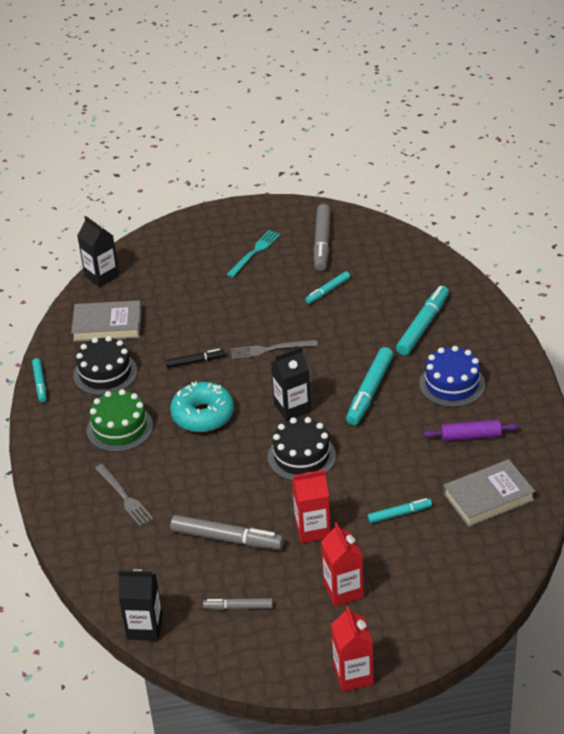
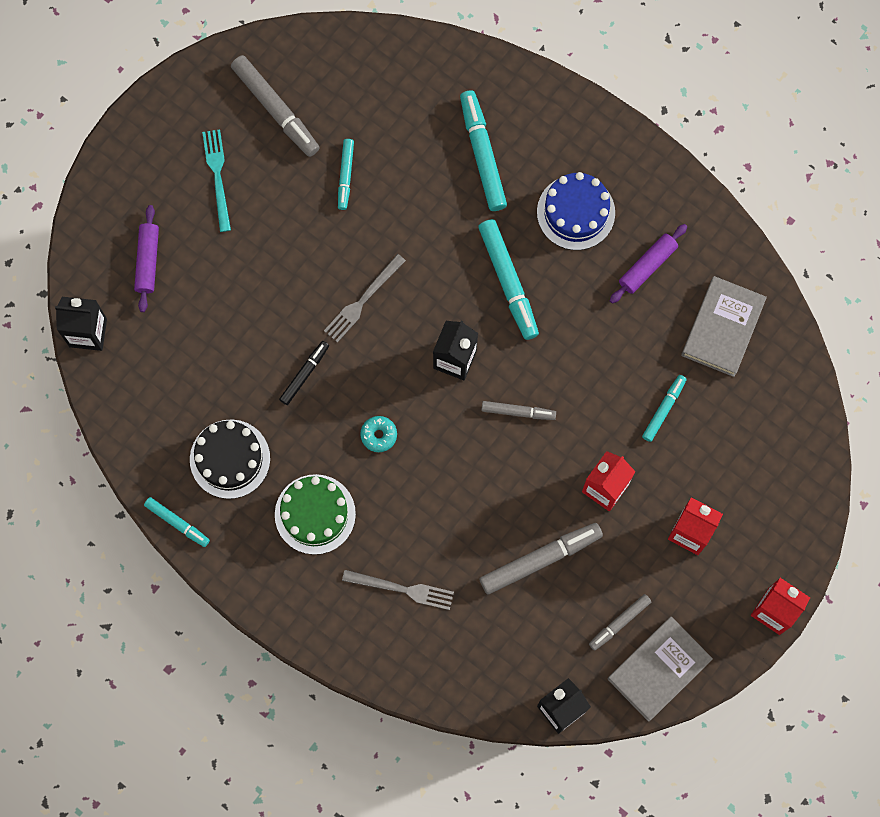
camera: 45 degrees left, 35 degrees up
grey book [71,300,142,342] -> grey book moved to [607,617,713,722]
turquoise donut [170,382,234,432] -> turquoise donut [360,416,397,452], size x0.48
black cake [268,417,336,481] -> grey marker [481,401,556,420]
none -> purple rolling pin [134,205,159,312]

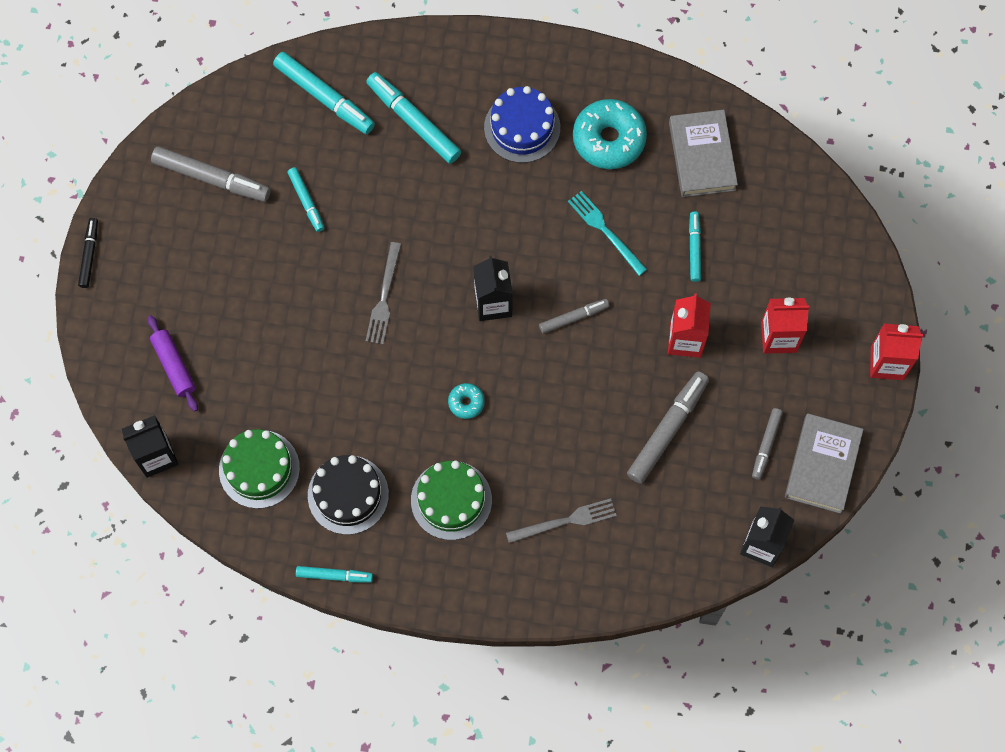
camera: 30 degrees left, 5 degrees down
turquoise fork [202,129,231,232] -> turquoise fork moved to [568,191,647,276]
black marker [279,341,329,405] -> black marker moved to [78,218,98,288]
turquoise marker [478,219,539,340] -> turquoise marker moved to [273,52,375,134]
purple rolling pin [610,224,687,304] -> turquoise donut [573,99,647,169]
none -> green cake [219,429,300,509]

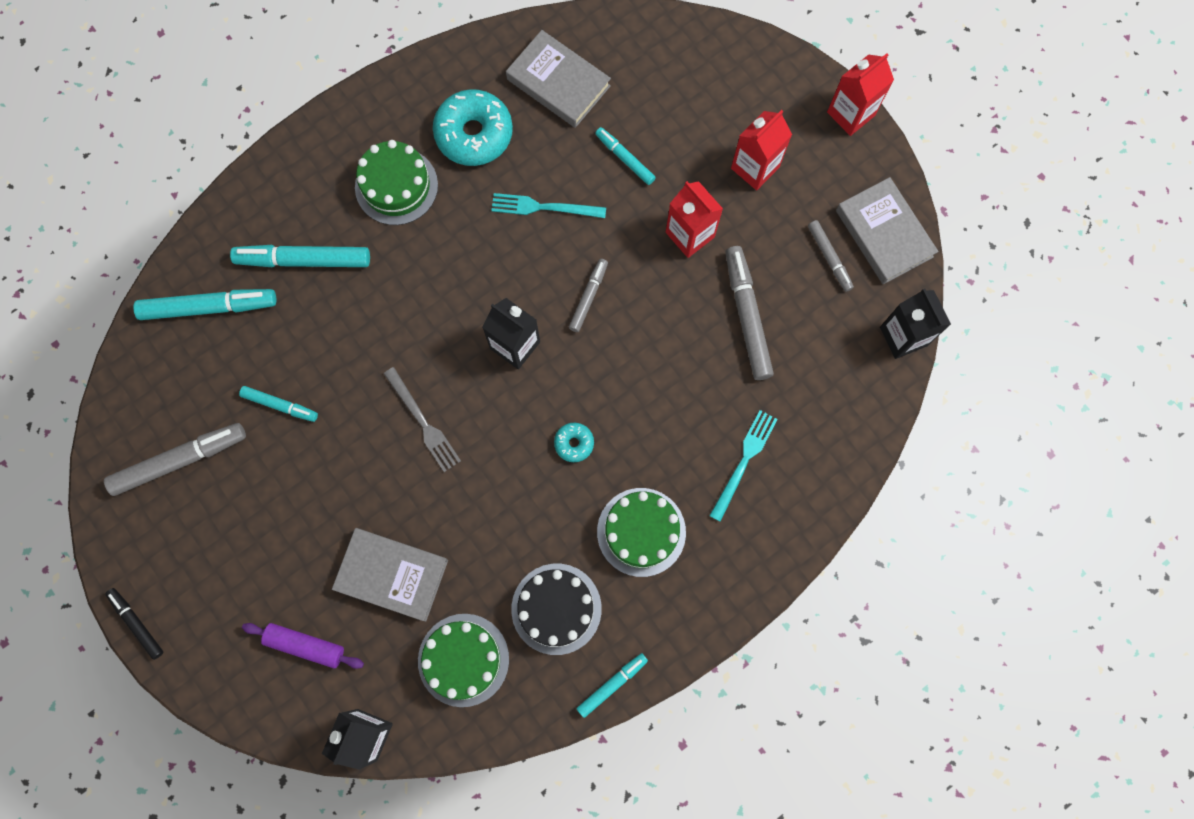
camera: 45 degrees left, 5 degrees up
blue cake [484,86,560,163] -> green cake [355,140,438,225]
grey fork [506,498,617,543] -> turquoise fork [709,410,777,522]
none -> grey book [332,528,448,622]

